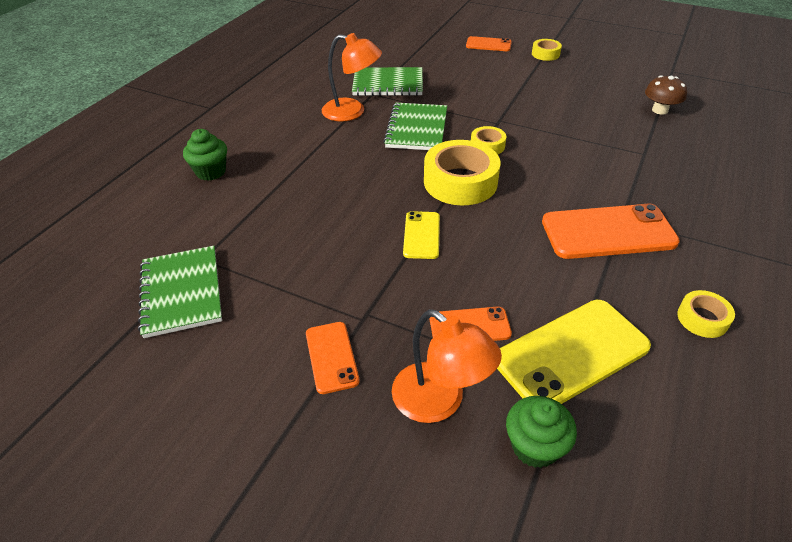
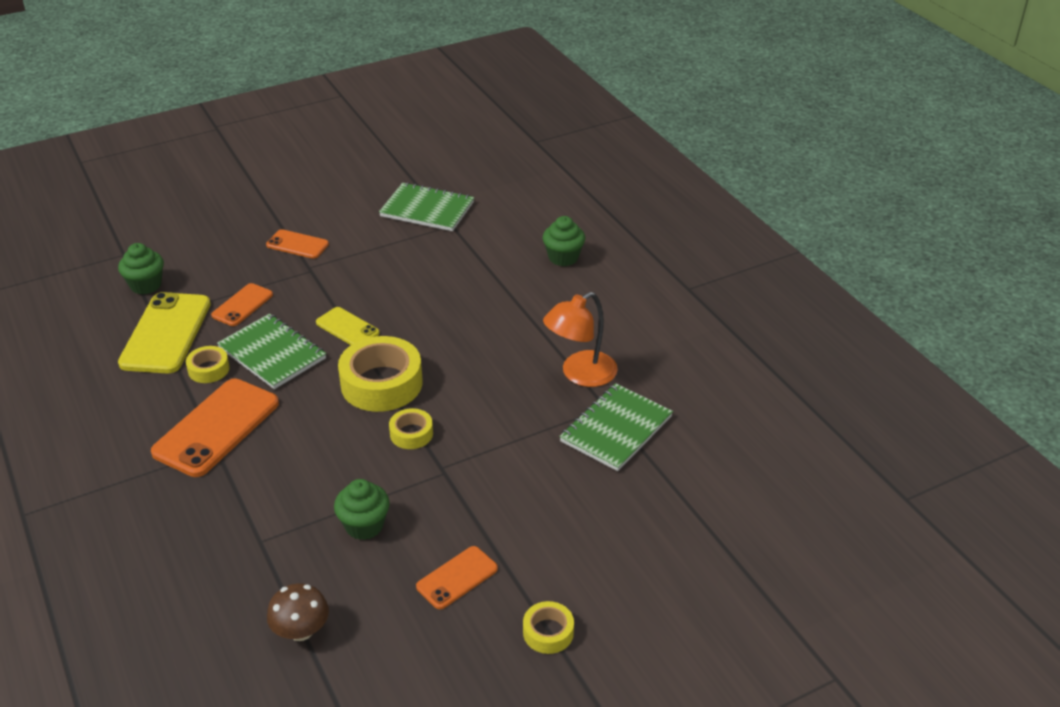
camera: 125 degrees right, 5 degrees down
green notebook [383,103,447,150] -> green notebook moved to [217,314,326,389]
orange lamp [392,309,502,423] -> none
orange phone [466,36,512,51] -> orange phone moved to [416,546,498,609]
yellow tape [677,290,735,338] -> yellow tape moved to [186,346,230,383]
none -> green cupcake [334,479,390,540]

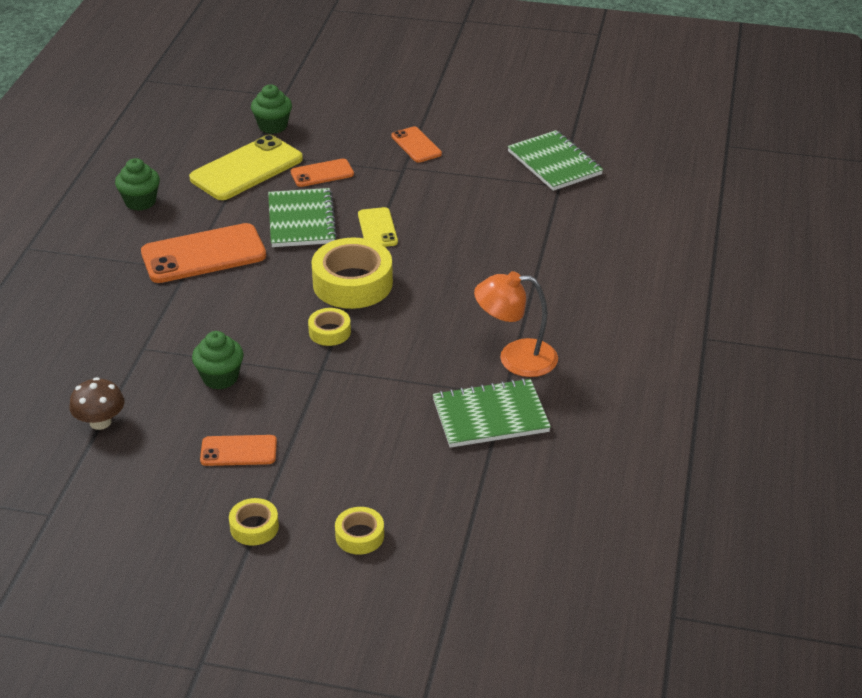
camera: 40 degrees right, 0 degrees up
yellow tape [186,346,230,383] -> yellow tape moved to [335,507,384,555]
green cupcake [543,216,585,266] -> green cupcake moved to [115,158,160,211]

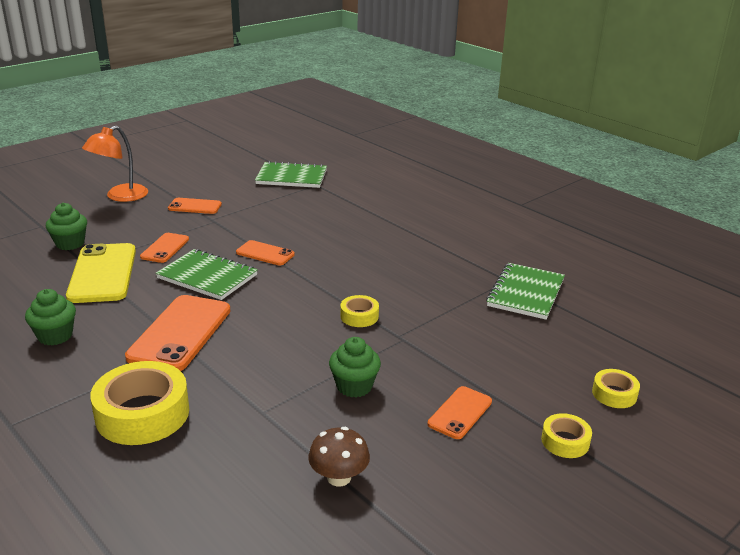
camera: 55 degrees left, 10 degrees down
yellow tape [311,237,393,309] -> yellow tape moved to [90,361,189,445]
yellow phone [358,207,398,247] -> orange phone [236,240,295,266]
orange lamp [474,271,558,377] -> orange lamp moved to [82,126,148,202]

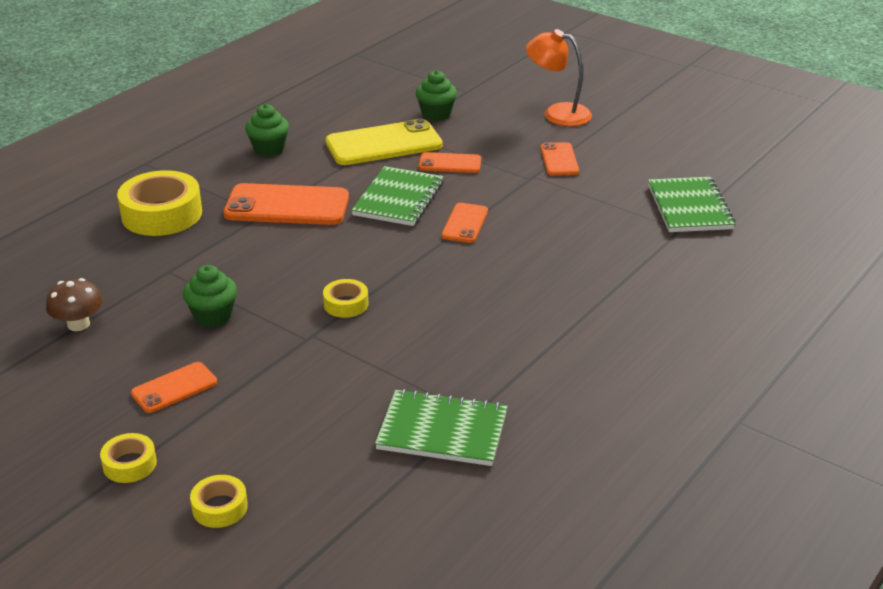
camera: 80 degrees right, 5 degrees up
orange phone [428,386,492,439] -> orange phone turned 60 degrees counterclockwise [131,362,217,413]

